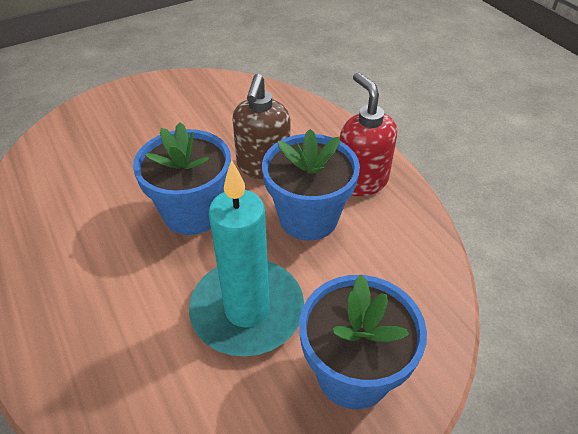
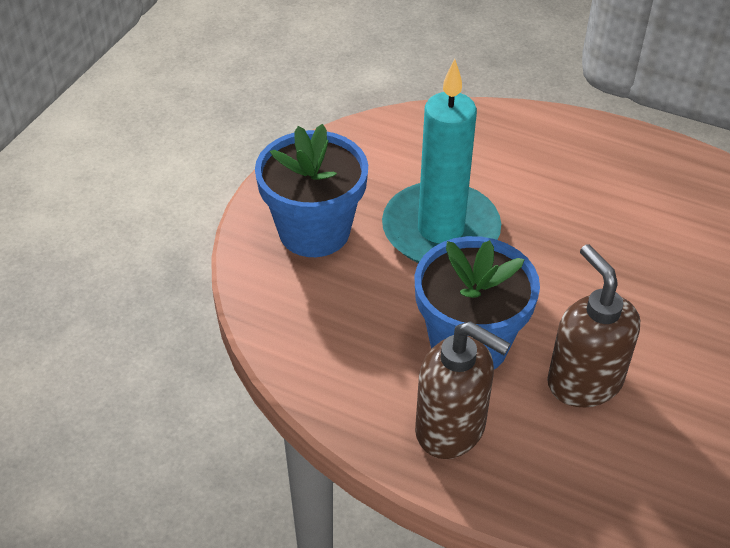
camera: 145 degrees right, 0 degrees up
blue flower pot [133,122,231,235] -> none
red soap dispenser [340,72,397,196] -> brown soap dispenser [415,321,510,459]

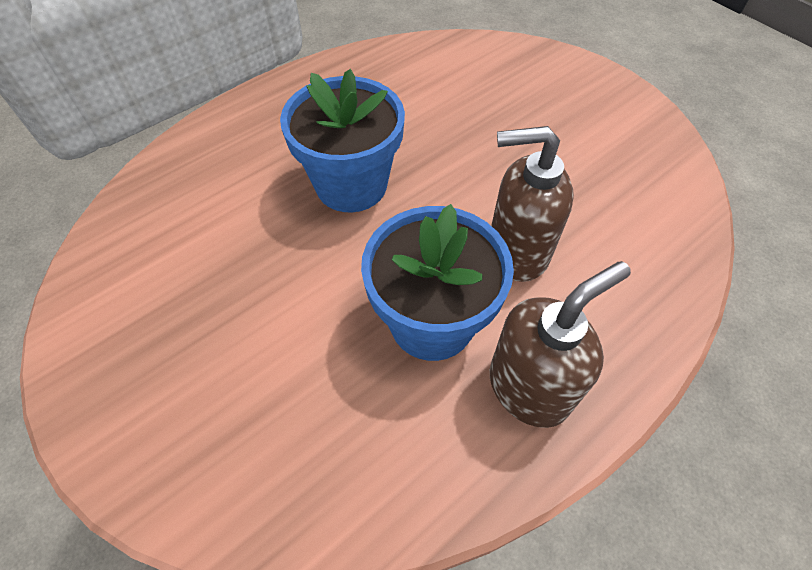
camera: 65 degrees left, 10 degrees up
blue flower pot [255,124,368,257] -> blue flower pot moved to [280,69,405,212]
turquoise candle [382,59,501,263] -> none

